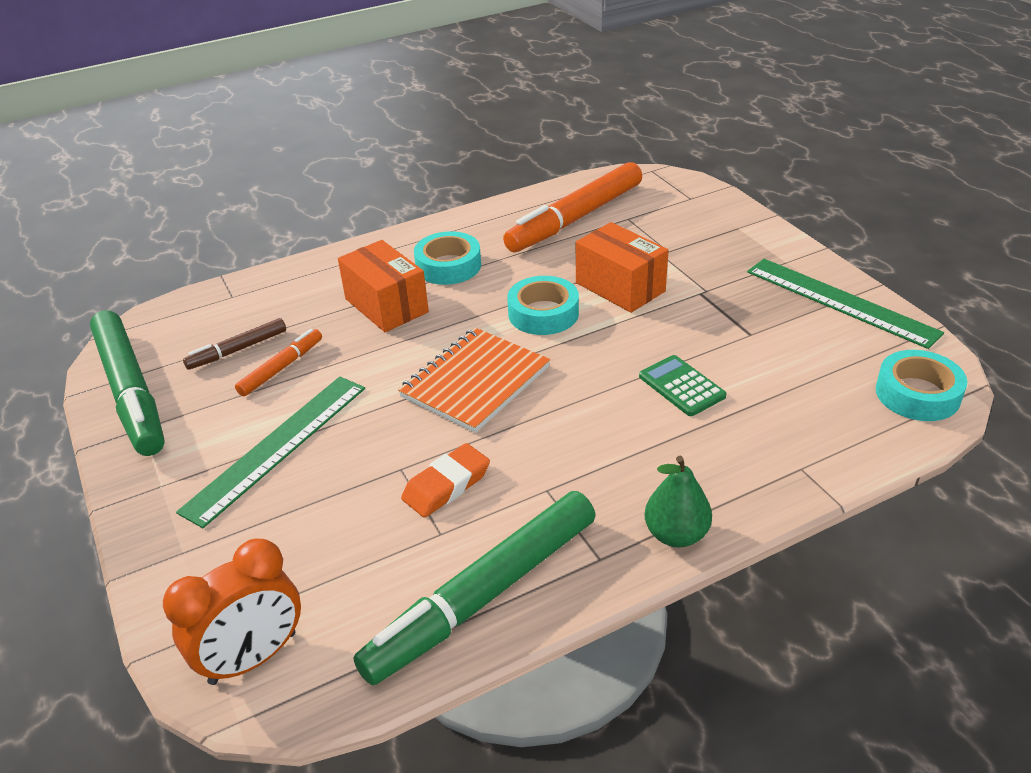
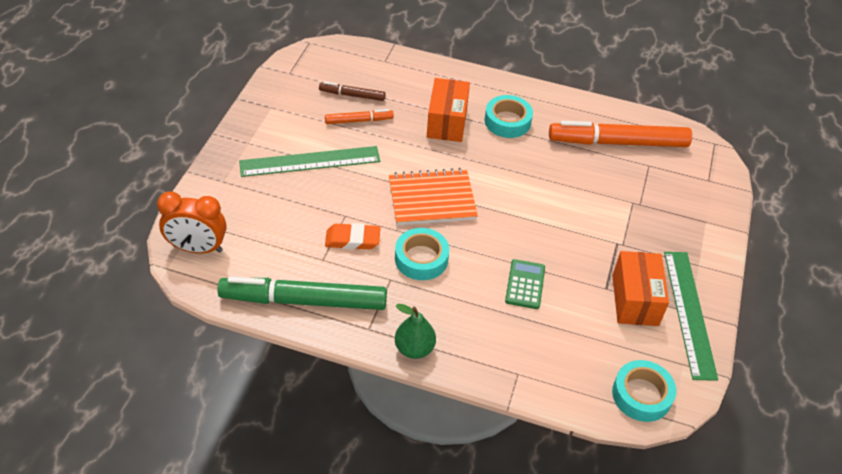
camera: 40 degrees right, 10 degrees up
green marker [90,310,165,456] -> none
turquoise tape [507,276,579,335] -> turquoise tape moved to [395,228,449,280]
orange box [576,222,669,313] -> orange box moved to [612,251,669,326]

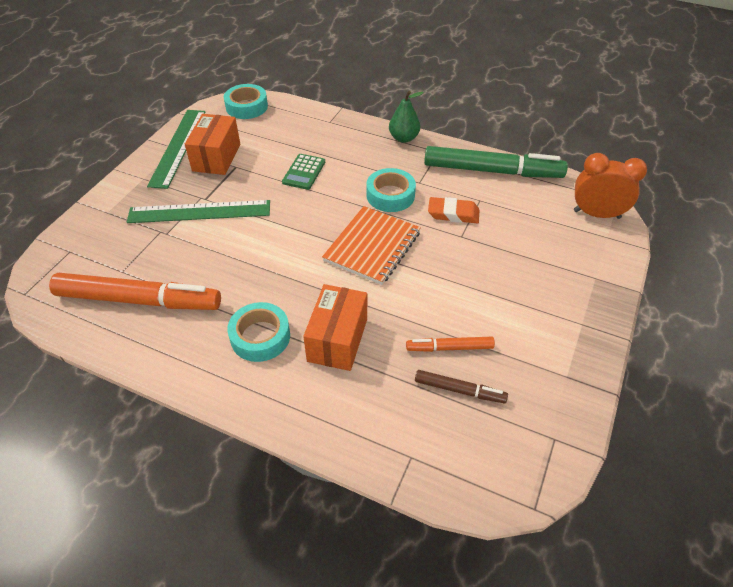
camera: 170 degrees left, 0 degrees up
green ruler [239,146,380,177] -> green ruler moved to [127,200,270,223]
orange notebook [389,168,478,225] -> orange notebook turned 60 degrees counterclockwise [322,206,421,285]

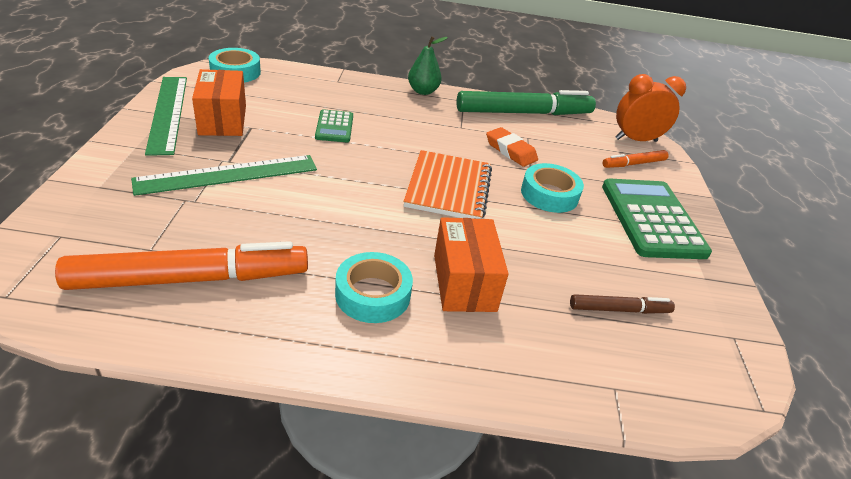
camera: 25 degrees left, 10 degrees down
turquoise tape [367,168,416,212] -> turquoise tape moved to [521,163,584,213]
orange marker [406,337,495,352] -> orange marker moved to [603,150,669,168]
orange eraser [428,197,479,223] -> orange eraser turned 60 degrees clockwise [486,127,538,167]
none -> green calculator [602,179,712,259]

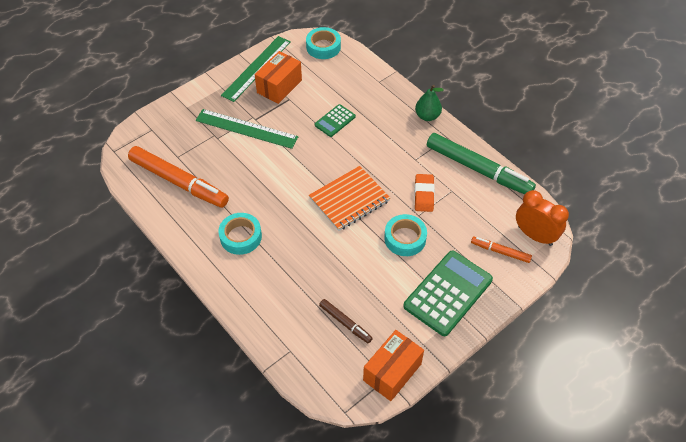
camera: 50 degrees right, 15 degrees up
orange box [434,217,509,312] -> orange box moved to [363,330,424,401]

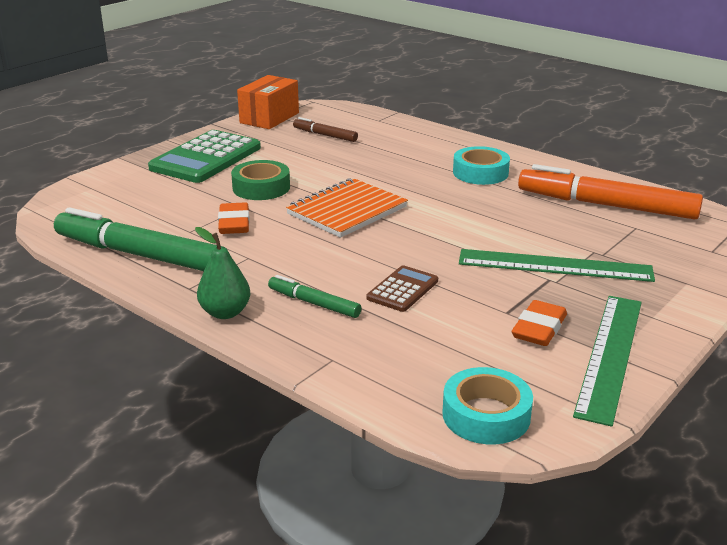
camera: 170 degrees right, 25 degrees down
orange box [255,51,302,104] -> orange eraser [512,300,567,346]
green calculator [315,104,356,137] -> brown calculator [366,265,438,312]
turquoise tape [384,214,427,256] -> green tape [231,160,290,200]
orange marker [471,237,532,263] -> none
orange clock [516,190,569,246] -> none
none -> green marker [268,275,361,318]

